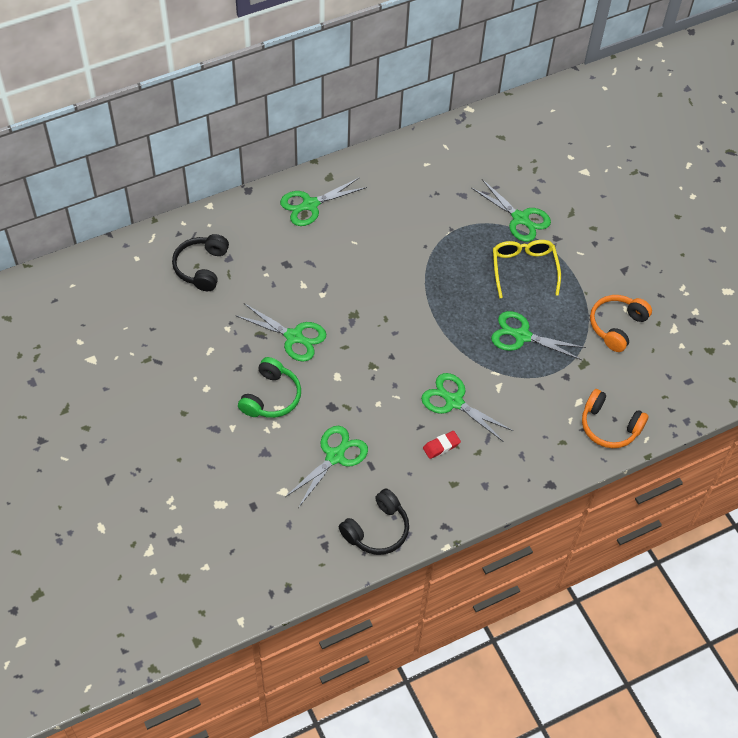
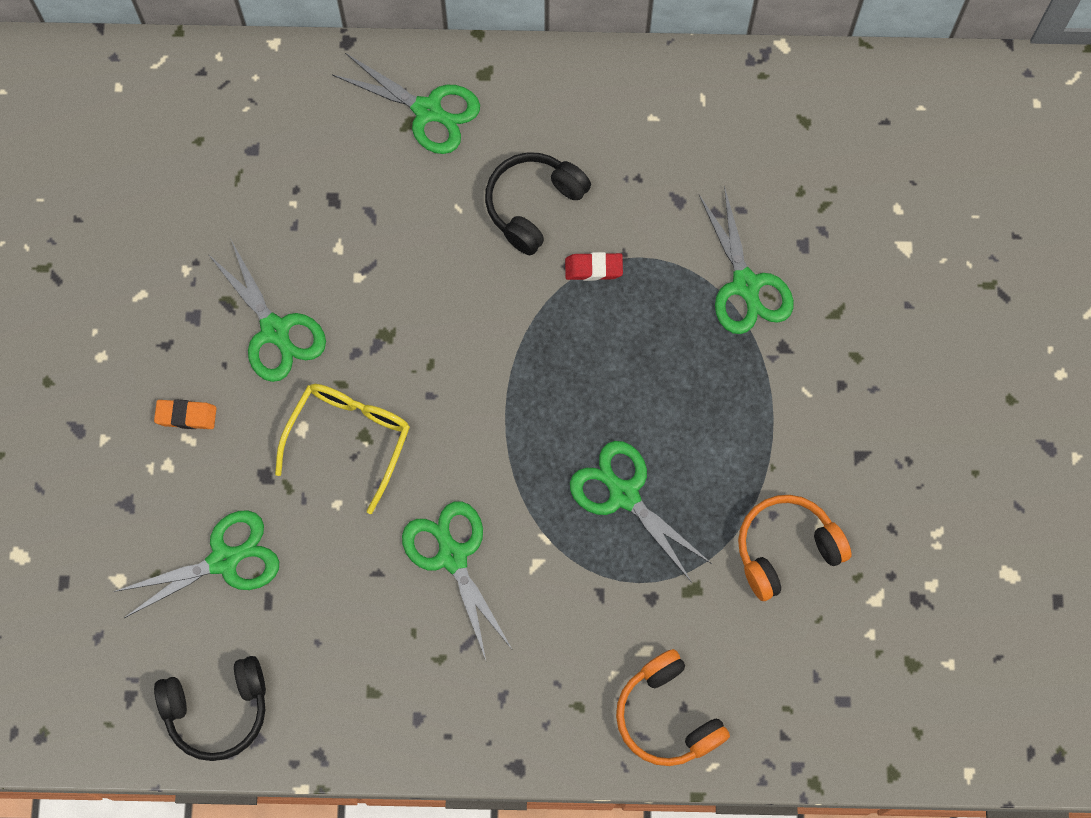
camera: 30 degrees right, 15 degrees up
black headphones [172,234,229,291] -> black headphones moved to [485,152,591,255]
green headphones [238,357,301,418] -> orange eraser [154,399,217,429]
green scissors [280,177,367,226] -> green scissors turned 150 degrees counterclockwise [332,53,480,154]
red eraser [423,431,461,459] -> red eraser moved to [565,252,623,281]
yellow glasses [493,240,561,298] -> yellow glasses moved to [275,384,410,514]

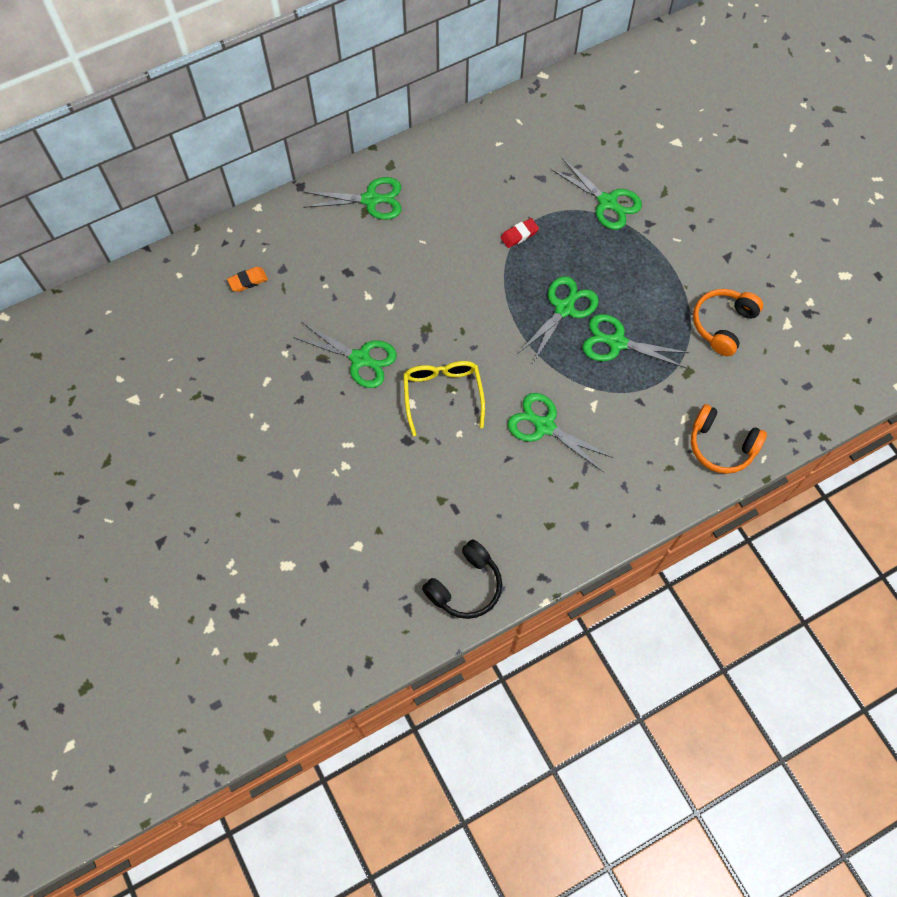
camera: 30 degrees left, 5 degrees down
green scissors [113,510,279,618] -> green scissors moved to [517,276,599,363]
orange eraser [154,399,217,429] -> orange eraser moved to [227,267,268,292]
black headphones [485,152,591,255] -> none

